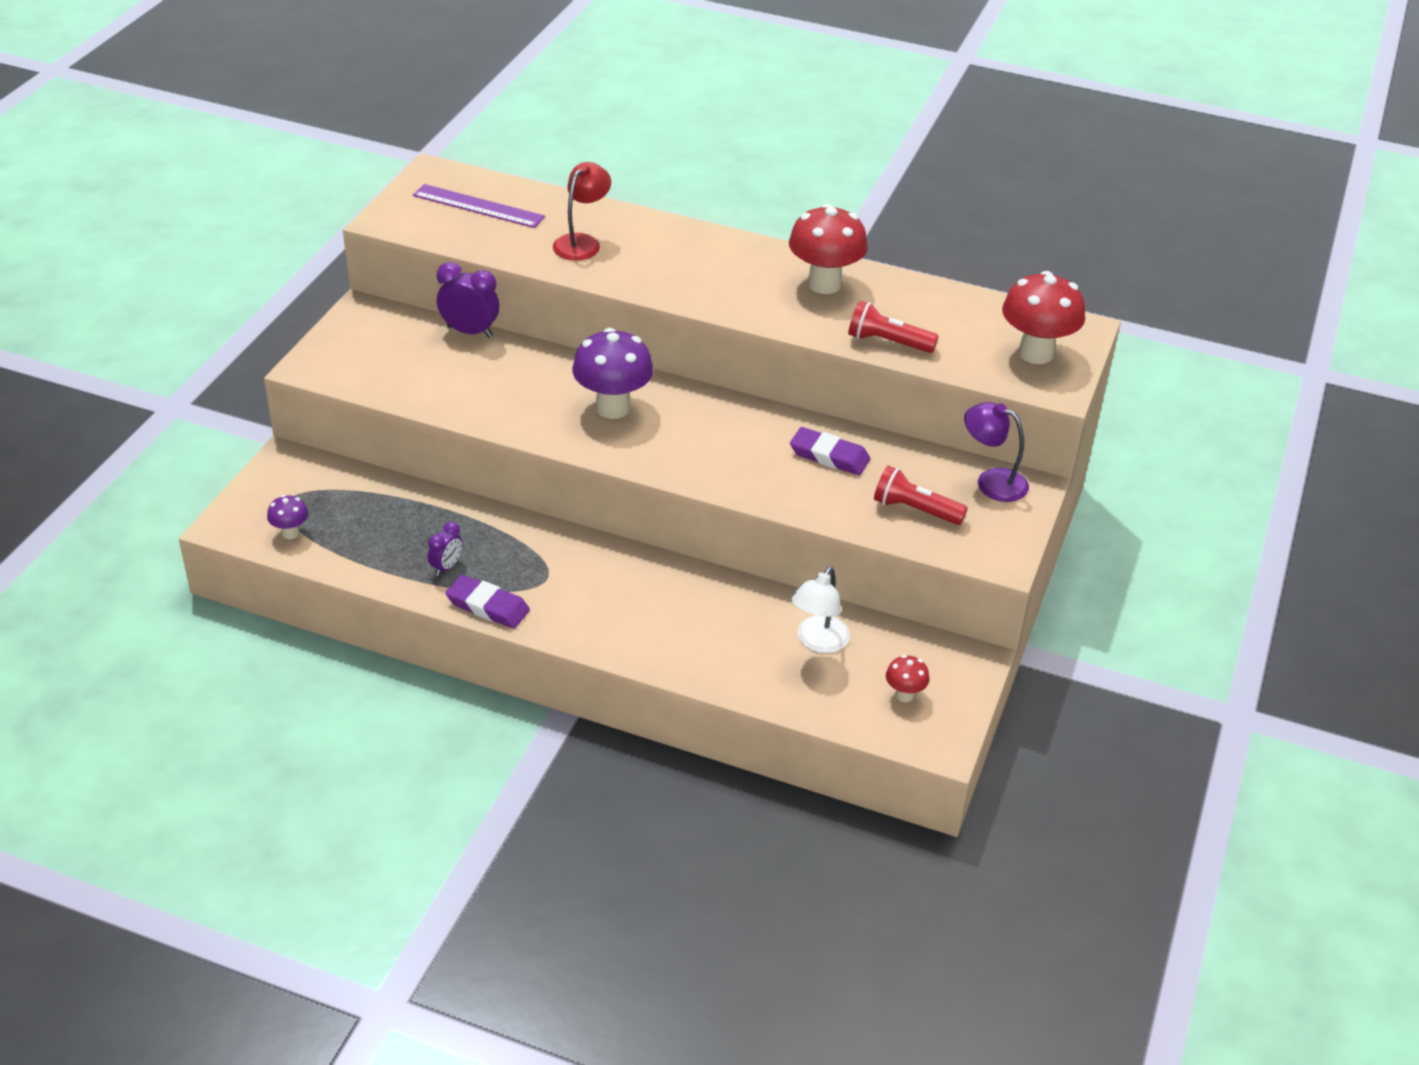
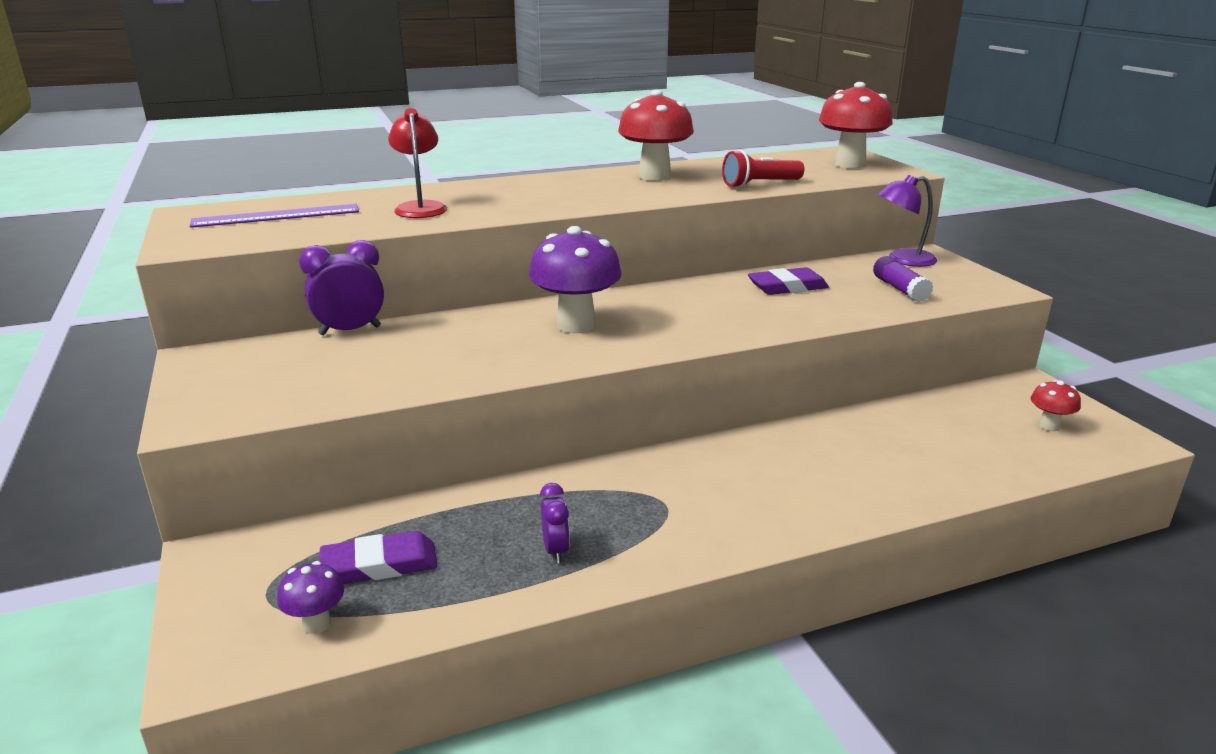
camera: 40 degrees left, 15 degrees down
purple eraser [445,575,530,629] -> purple eraser moved to [319,531,438,584]
white lamp [791,567,850,653] -> none
red flashlight [874,466,968,525] -> purple glue stick [873,256,933,302]

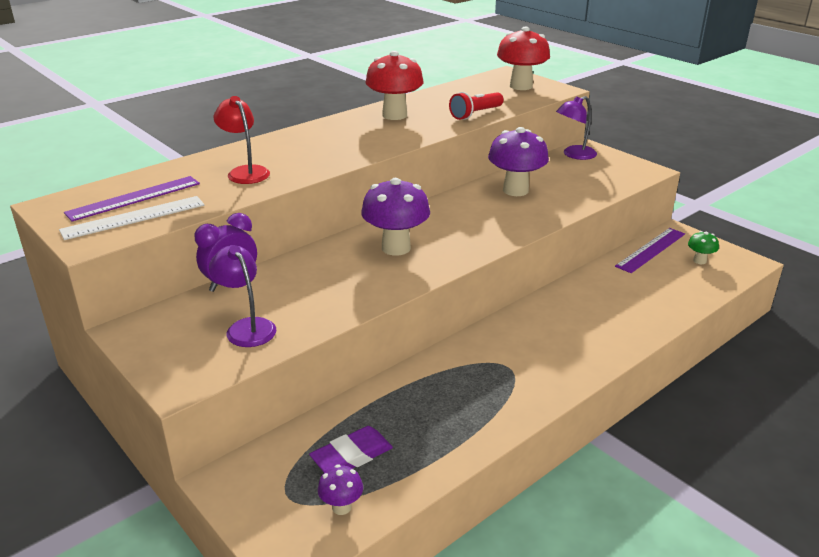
camera: 20 degrees left, 5 degrees up
purple clock [540,483,570,563] -> none
purple eraser [748,267,829,295] -> purple mushroom [488,127,549,196]
purple glue stick [873,256,933,302] -> none
red mushroom [1031,380,1081,431] -> green mushroom [688,231,719,264]
none -> white ruler [59,196,205,240]
none -> purple lamp [209,245,277,347]
none -> purple ruler [615,228,685,273]

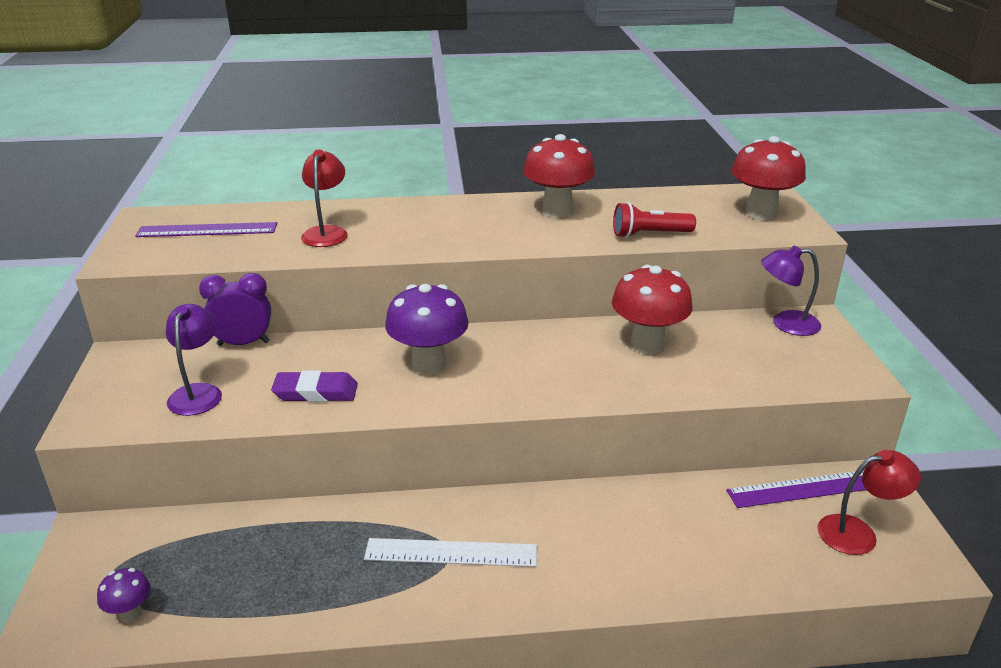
camera: 35 degrees right, 0 degrees up
white ruler [59,196,205,240] -> white ruler moved to [364,538,537,567]
purple eraser [309,426,393,472] -> purple eraser moved to [271,370,358,402]
purple mushroom [488,127,549,196] -> red mushroom [612,265,693,354]
green mushroom [688,231,719,264] -> red lamp [817,450,921,555]

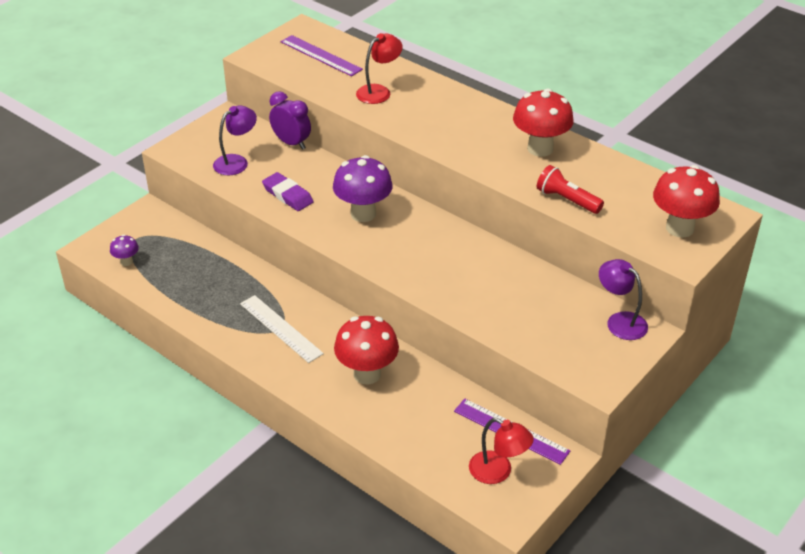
camera: 45 degrees right, 10 degrees up
red mushroom [612,265,693,354] -> red mushroom moved to [334,316,399,384]

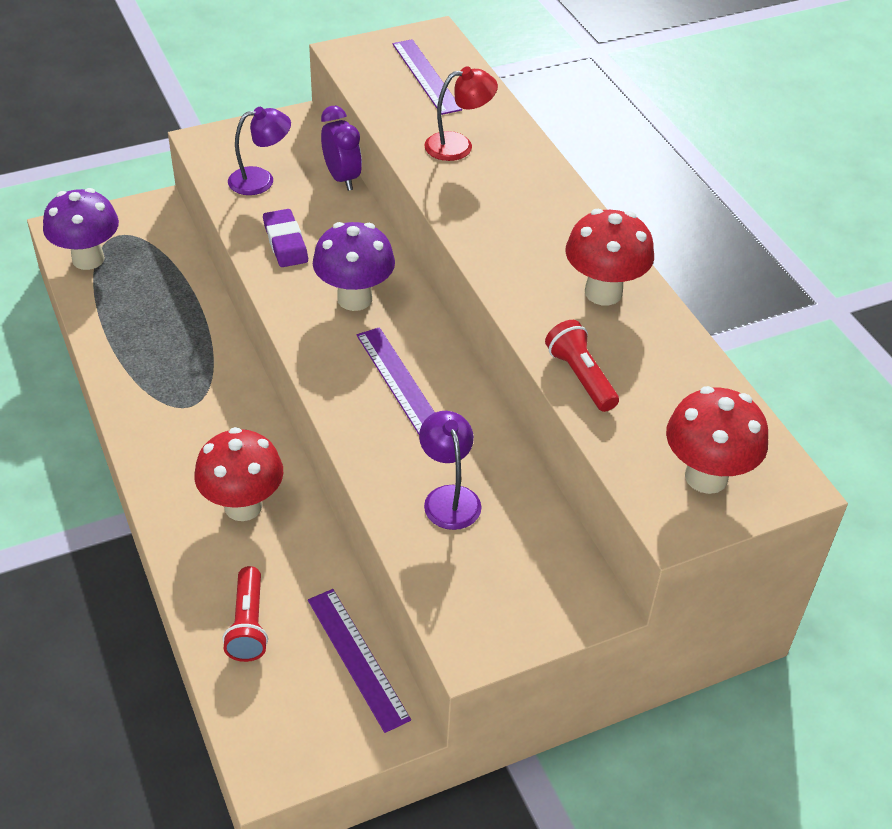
camera: 25 degrees right, 5 degrees up
purple mushroom [110,235,139,266] -> purple mushroom [43,188,119,270], size x2.03
white ruler [240,295,324,363] -> none
red lamp [469,418,534,484] -> none
purple lamp [599,259,648,340] -> purple lamp moved to [419,411,482,530]
none -> red flashlight [222,566,268,662]
none -> purple ruler [357,327,435,434]

